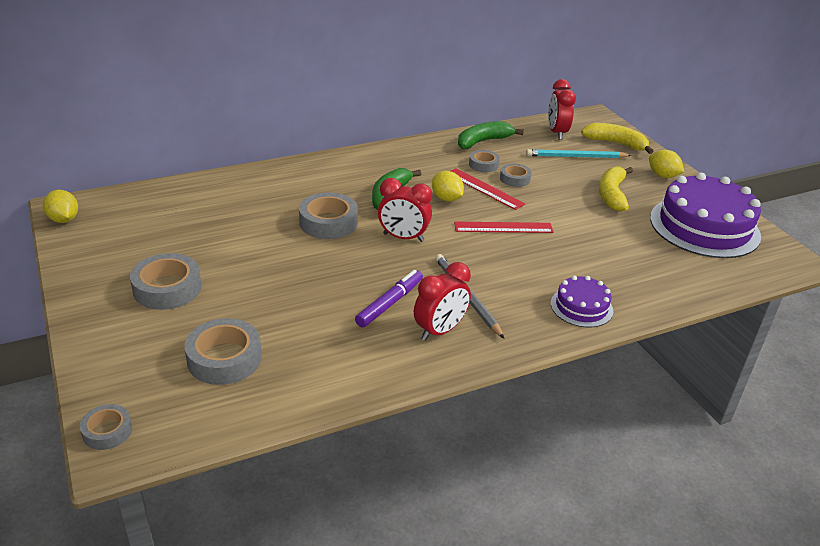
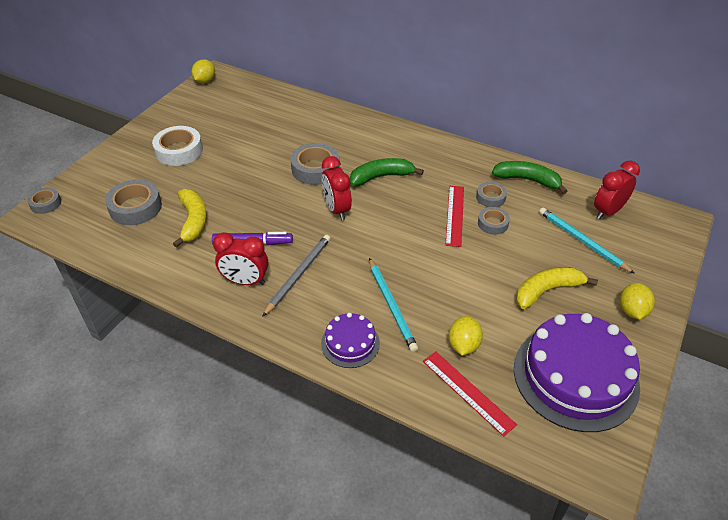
camera: 55 degrees right, 10 degrees up
grey tape [130,253,201,310] -> white tape [152,126,203,166]
yellow lemon [432,171,464,202] -> yellow lemon moved to [449,316,483,356]
red ruler [454,222,554,233] -> red ruler moved to [423,352,517,437]
yellow banana [581,123,654,154] -> yellow banana moved to [173,189,207,248]
none -> turquoise pencil [369,258,418,352]

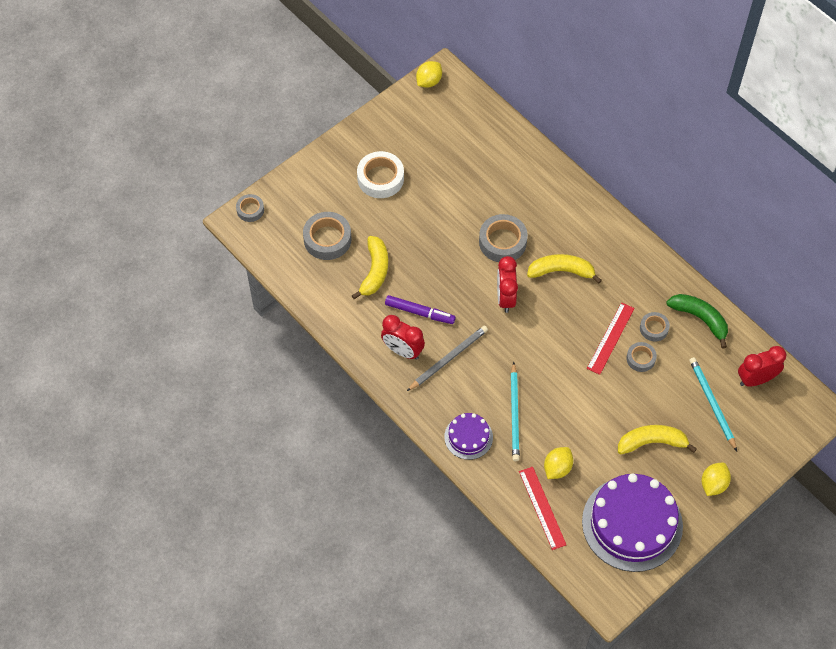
camera: 20 degrees right, 15 degrees up
green banana [350,158,424,186] -> yellow banana [527,254,602,284]

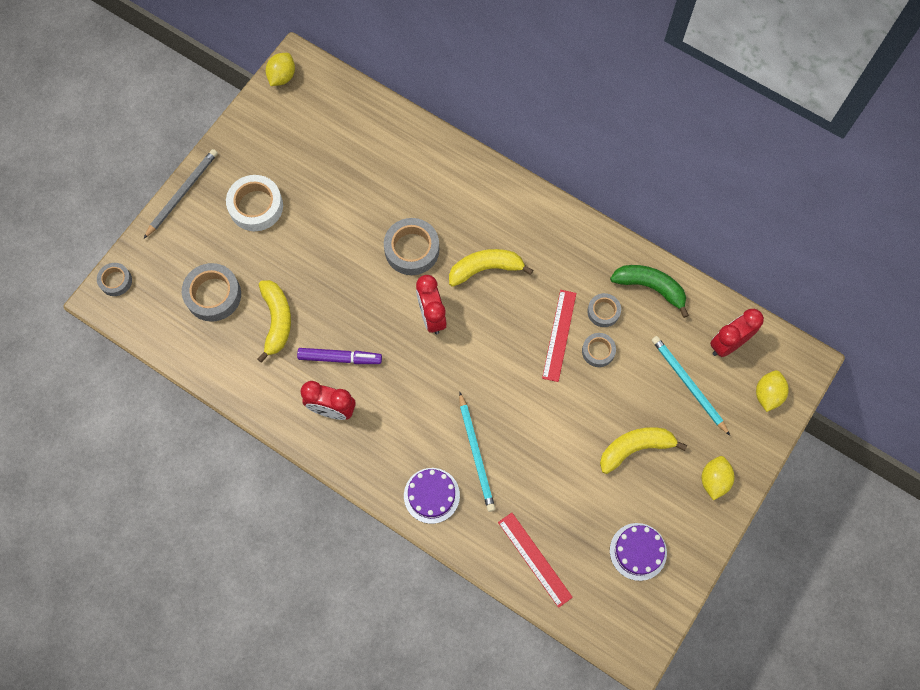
camera: 15 degrees left, 10 degrees up
grey pencil [407,326,488,391] -> grey pencil moved to [144,149,218,238]
yellow lemon [544,447,573,479] -> yellow lemon moved to [756,370,789,412]
purple cake [582,473,683,572] -> purple cake [610,523,667,581], size x0.50

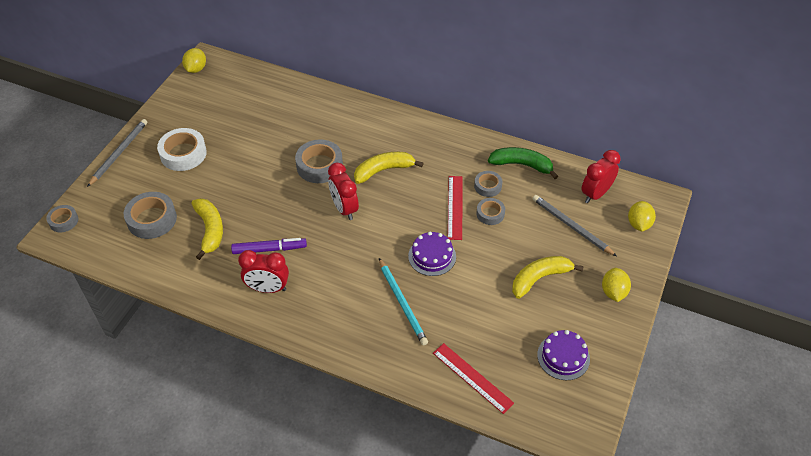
camera: 10 degrees left, 20 degrees down
purple cake [404,468,460,524] -> purple cake moved to [408,232,456,276]
turquoise pencil [652,336,730,436] -> grey pencil [533,195,617,256]

